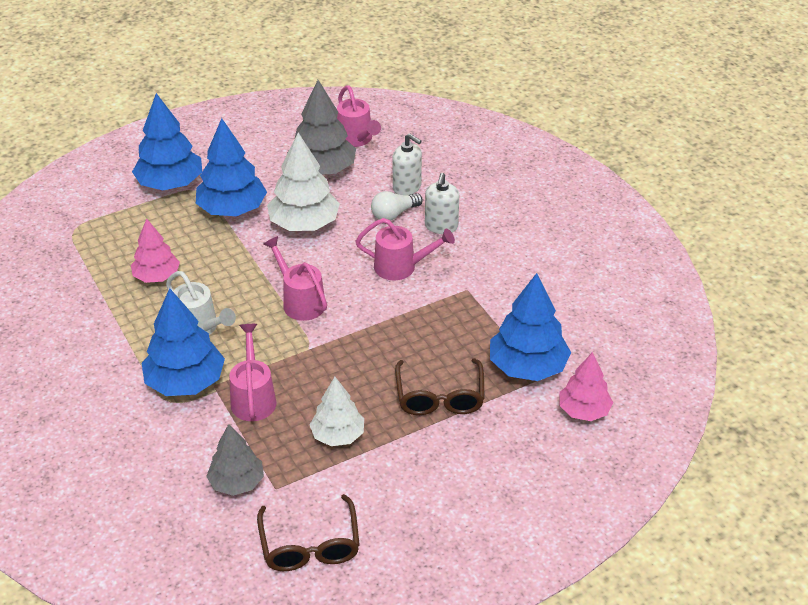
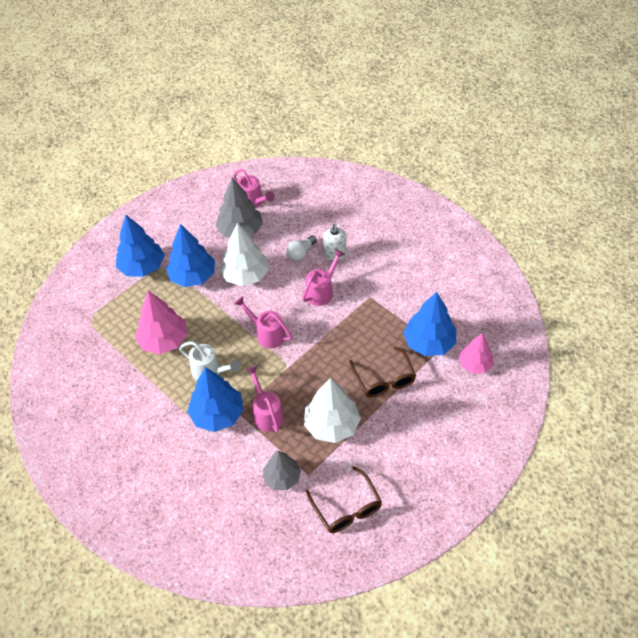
camera: 15 degrees left, 10 degrees up
pink tree [131,218,180,283] -> pink tree [135,290,188,354], size x1.55
white tree [310,377,364,446] -> white tree [304,378,361,443], size x1.55
pink watering can [355,218,455,280] -> pink watering can turned 45 degrees counterclockwise [302,249,344,306]
white soap dispenser [393,133,422,195] -> none

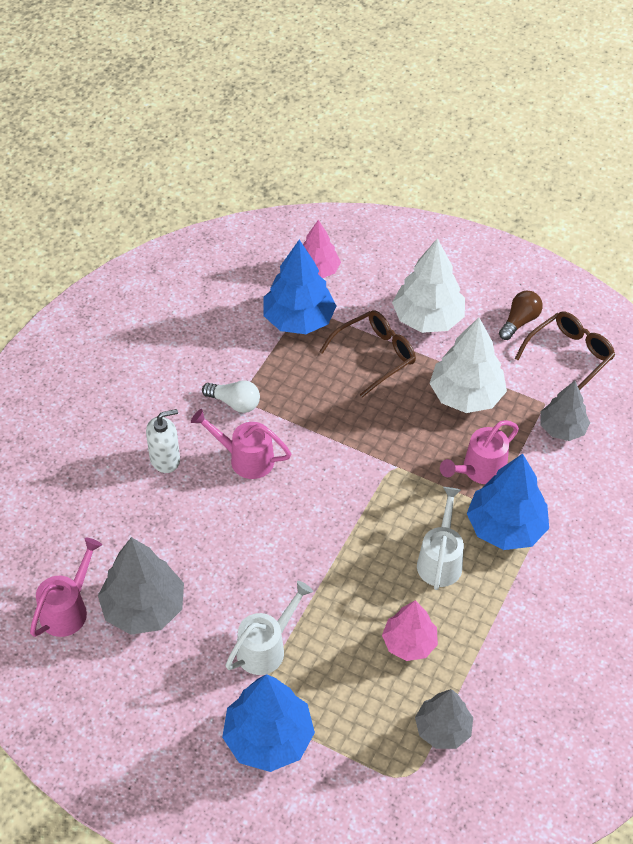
camera: 110 degrees left, 0 degrees up
pink tree [135,290,188,354] -> pink tree [382,600,438,661], size x0.64
blue tree [166,224,215,287] -> white watering can [226,581,313,675]
white tree [219,223,269,286] -> white tree moved to [392,238,465,333]
pink watering can [234,296,292,349] -> none
white light bulb [286,235,317,261] -> white light bulb moved to [202,380,260,413]
none -> grey tree [415,689,473,749]
none -> brown light bulb [499,291,543,340]

